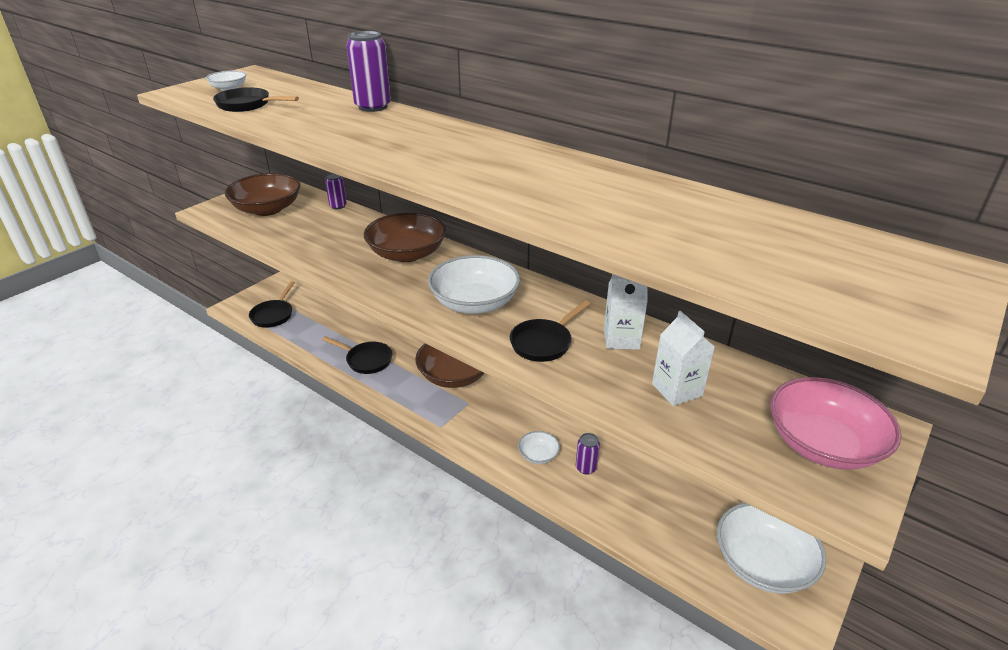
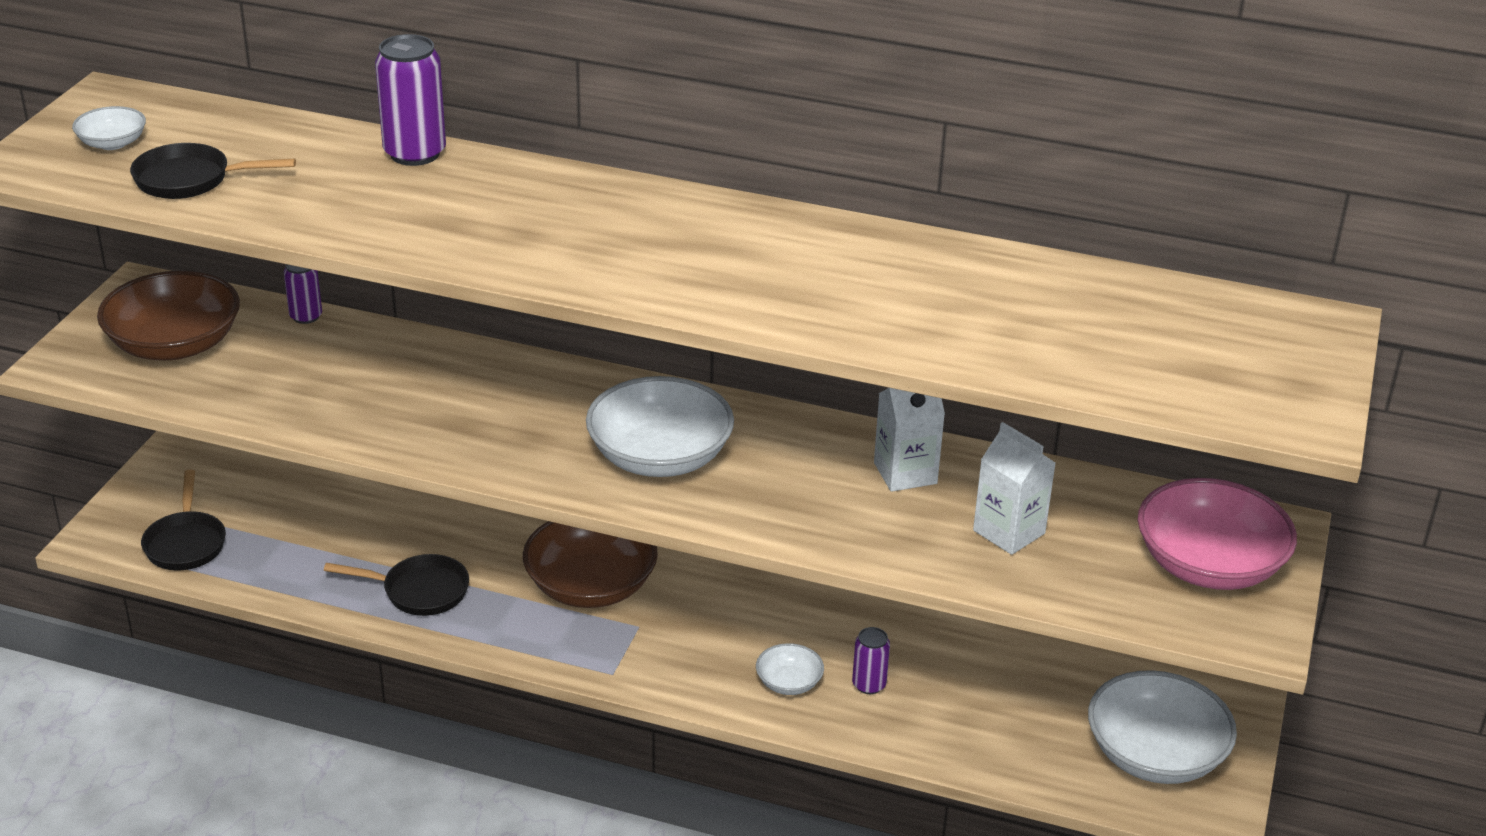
camera: 20 degrees left, 0 degrees up
brown bowl [364,212,446,262] -> none
black pan [510,300,590,362] -> none

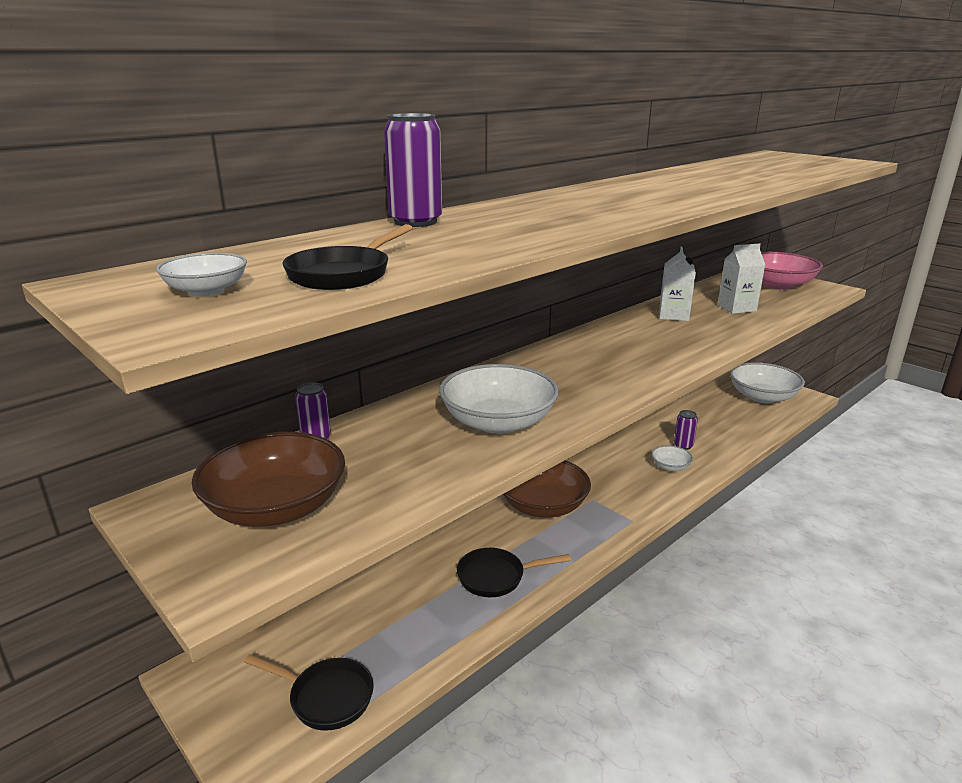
camera: 60 degrees left, 10 degrees down
black pan [324,554,469,616] -> black pan turned 135 degrees counterclockwise [457,548,571,597]
white bowl [586,376,734,477] -> white bowl moved to [439,364,559,434]

